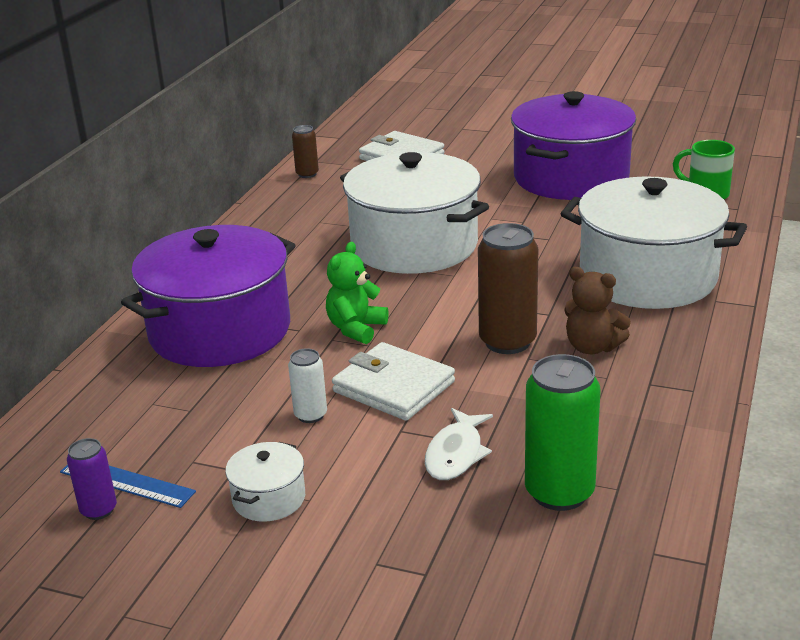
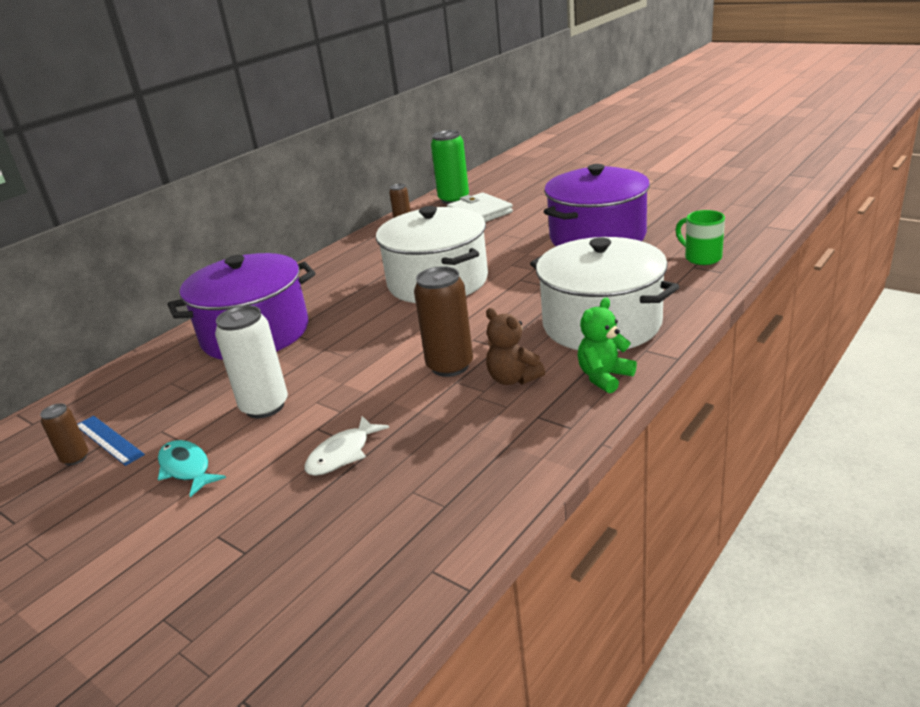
camera: 20 degrees right, 0 degrees up
purple can [67,438,117,520] -> brown can [40,403,89,465]
white pot [225,442,305,522] -> turquoise fish [158,440,226,497]
white can [288,348,327,423] -> white can [215,305,288,418], size x1.86
green teddy bear [326,242,388,344] -> green teddy bear moved to [578,297,637,393]
white wallet [332,342,455,421] -> none
green can [525,354,601,511] -> green can moved to [431,130,469,204]

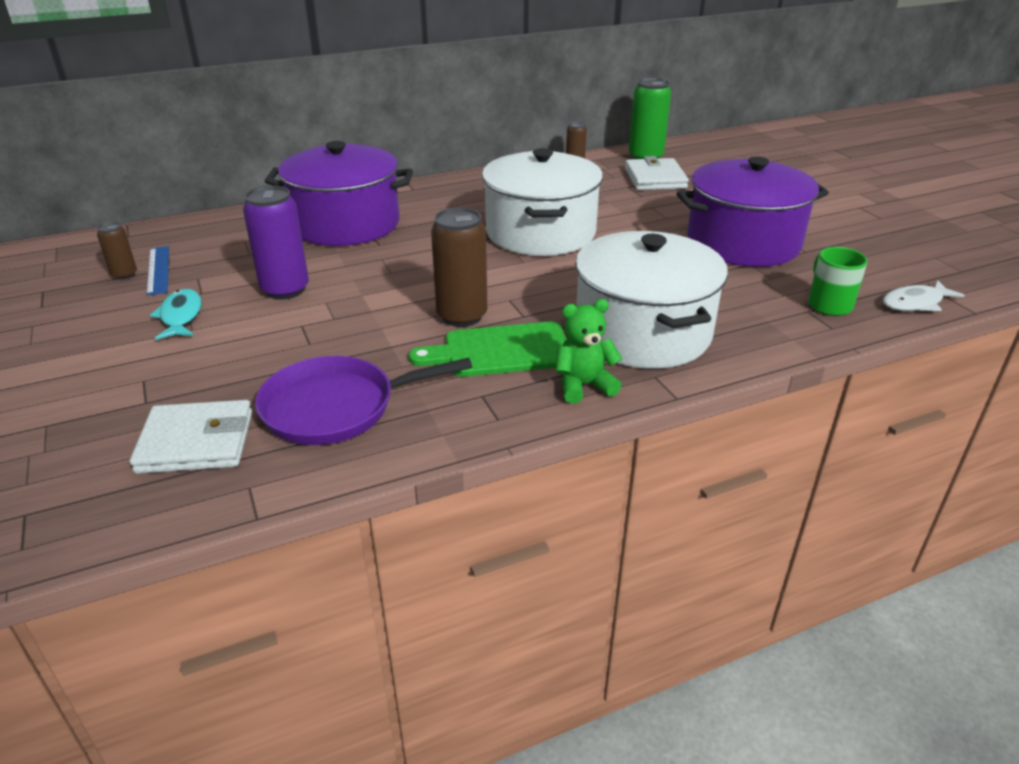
camera: 25 degrees right, 5 degrees up
white can [215,305,288,418] -> purple can [243,185,309,300]
white fish [304,416,389,476] -> white fish moved to [883,280,965,311]
brown teddy bear [486,308,545,385] -> green cutting board [409,322,567,377]
none -> white wallet [130,400,252,474]
none -> purple pan [255,356,472,445]

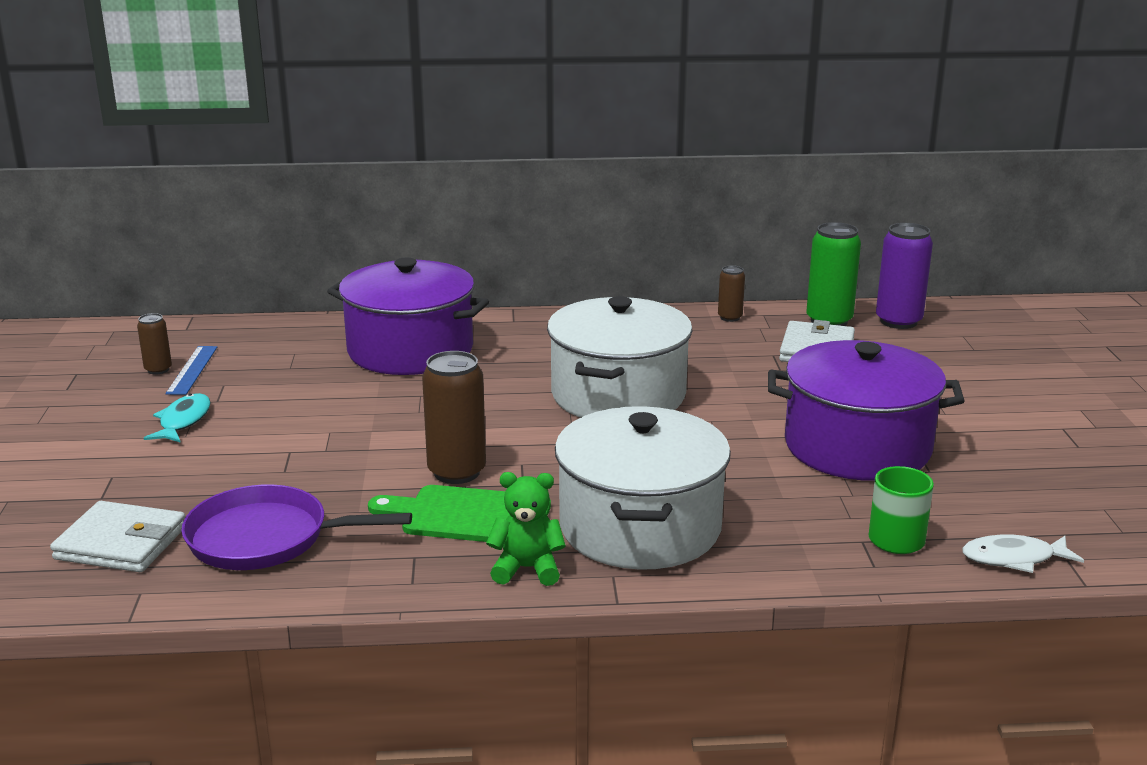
camera: 20 degrees right, 10 degrees down
purple can [243,185,309,300] -> purple can moved to [876,223,933,329]

